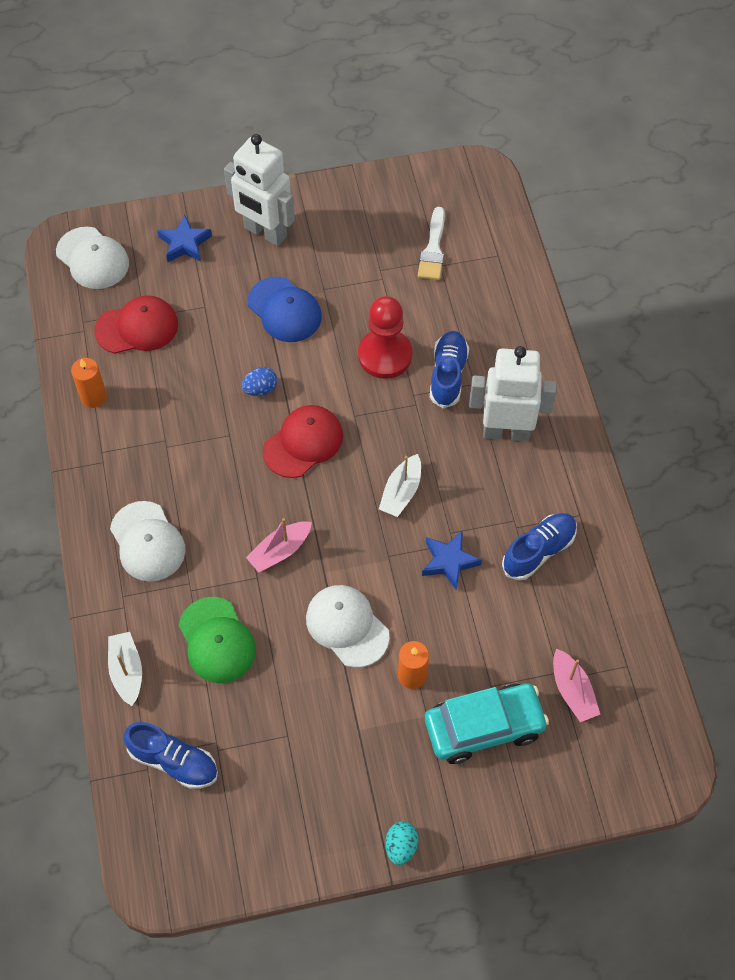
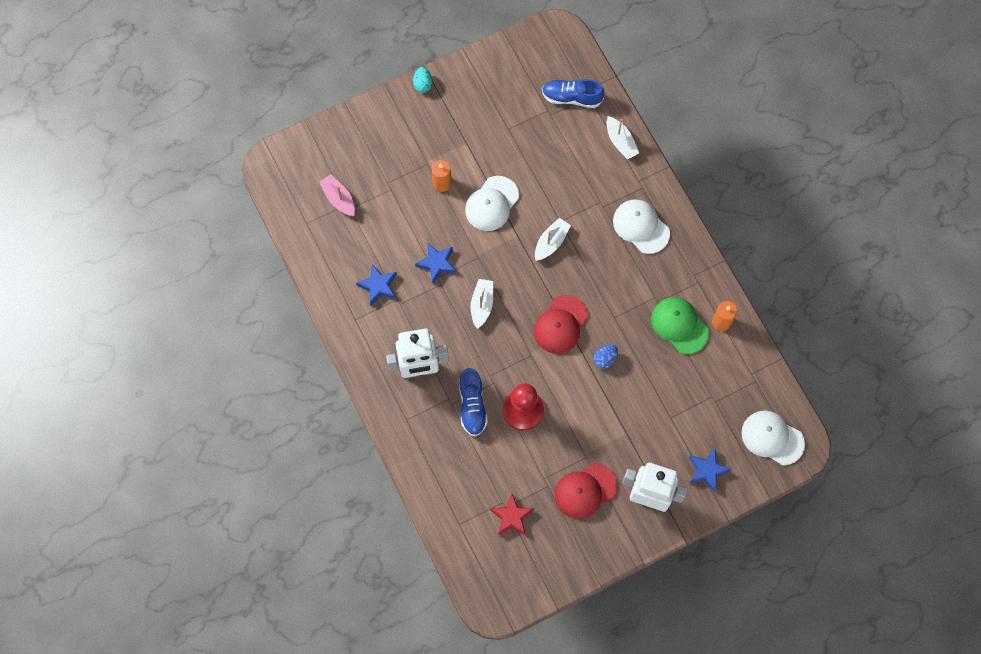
camera: 165 degrees right, 10 degrees up
red cap [94,295,178,354] -> red cap moved to [554,463,618,519]
green cap [179,597,256,683] -> green cap moved to [651,297,709,354]
pink boat [246,518,312,573] -> white boat [535,218,571,261]
blue cap [247,277,322,342] -> none
white cap [306,585,390,668] -> white cap turned 90 degrees clockwise [465,176,519,231]
white brush [418,207,445,280] -> red star [490,494,534,536]
turquoise car [425,683,549,764] -> none
blue shoe [502,513,577,581] -> blue star [356,264,397,305]

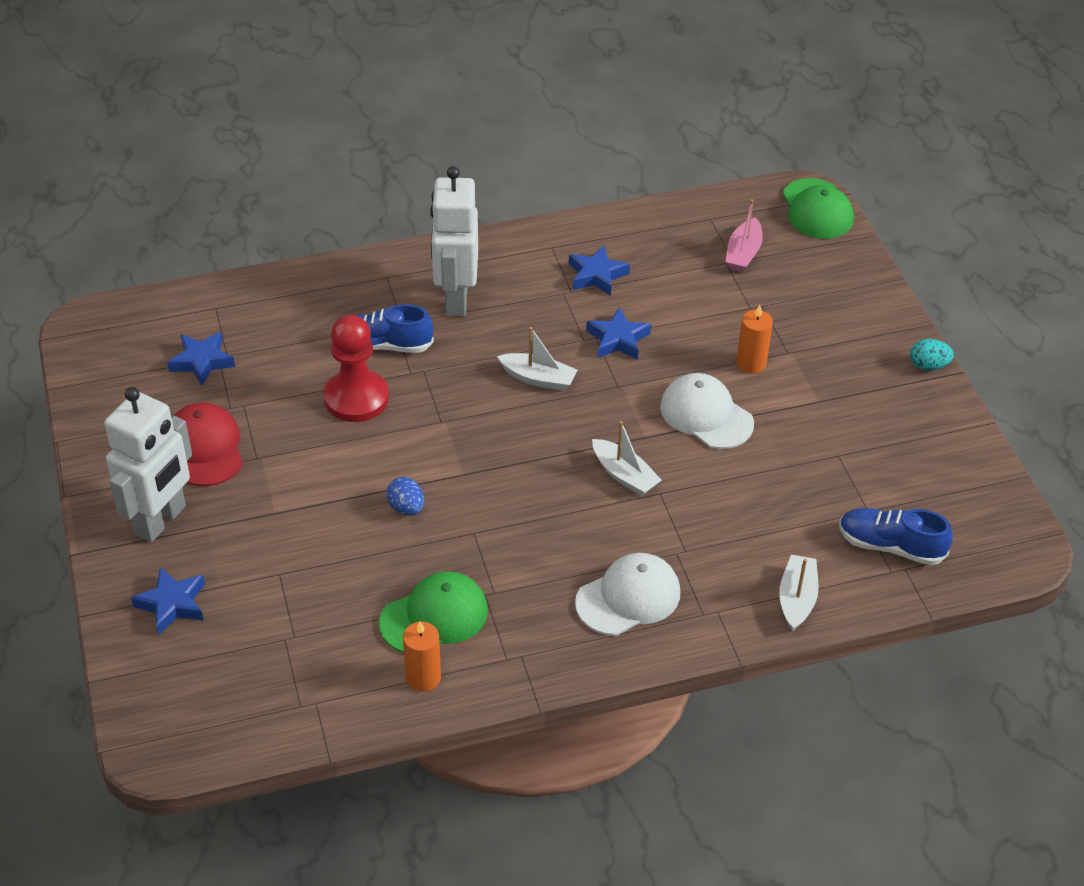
camera: 100 degrees right, 25 degrees down
pink boat [319,174,355,216] -> pink boat turned 135 degrees clockwise [725,199,763,272]
red star [490,494,534,536] -> blue star [167,332,235,386]
red cap [534,295,588,354] -> none
blue shoe [542,79,604,108] -> blue shoe turned 90 degrees counterclockwise [839,508,953,565]
white boat [607,116,639,160] -> white boat turned 120 degrees clockwise [779,555,819,631]
white cap [741,411,805,465] -> none
none -> green cap [783,178,854,239]

